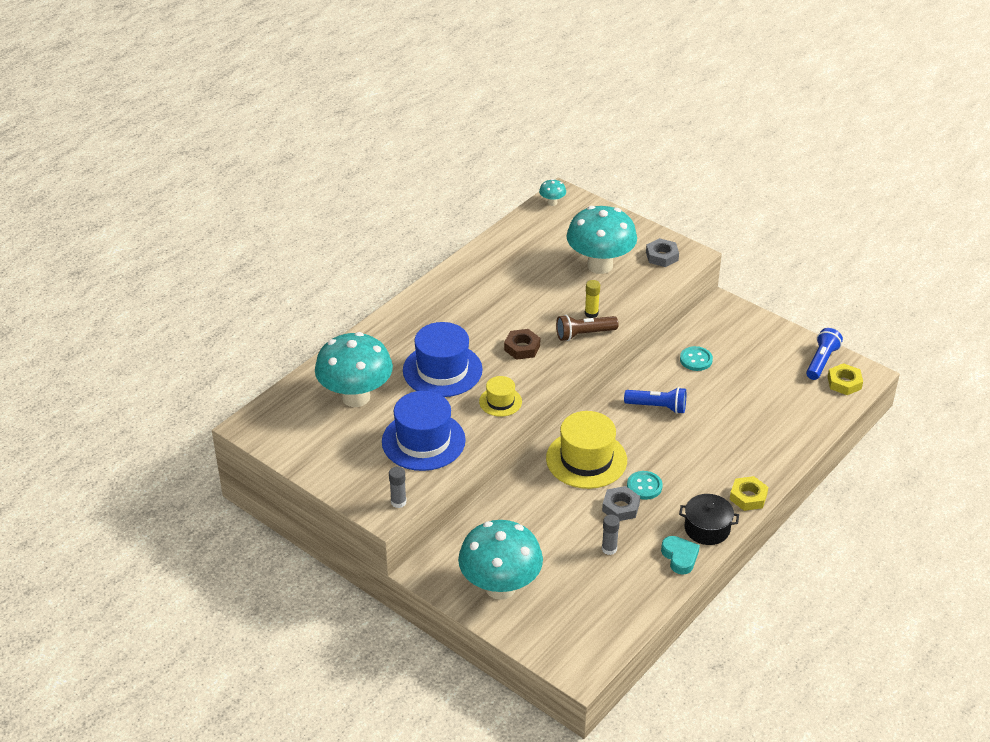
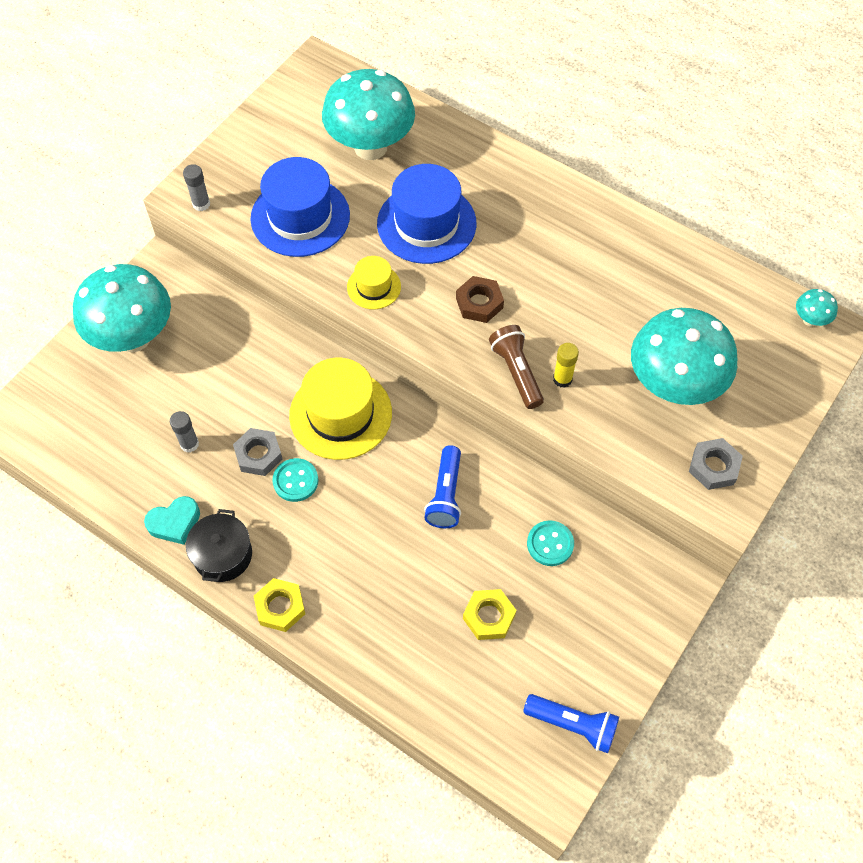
camera: 85 degrees right, 20 degrees up
yellow nut [828,363,863,395] -> yellow nut moved to [463,589,516,640]

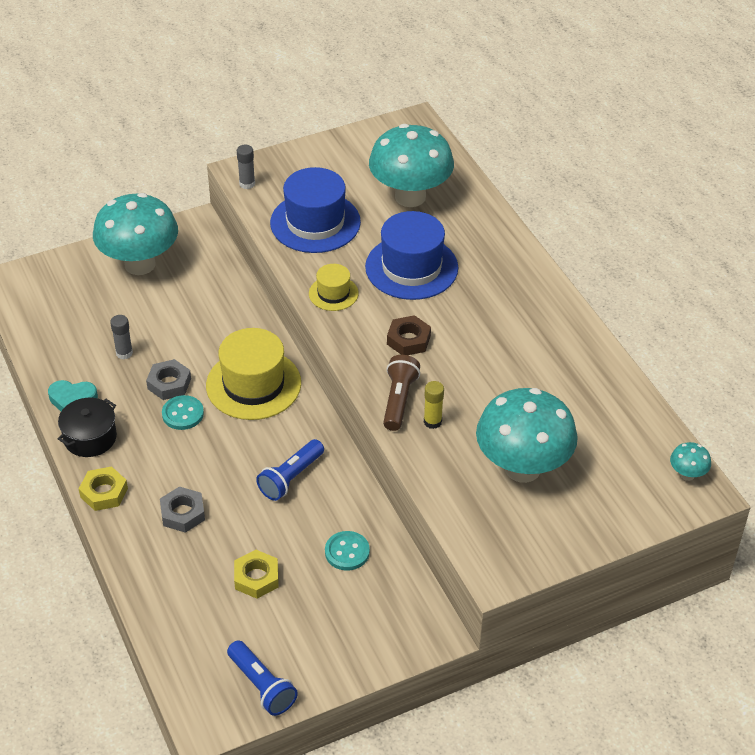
camera: 30 degrees right, 15 degrees down
grey nut [689,438,743,490] -> grey nut moved to [160,486,205,533]

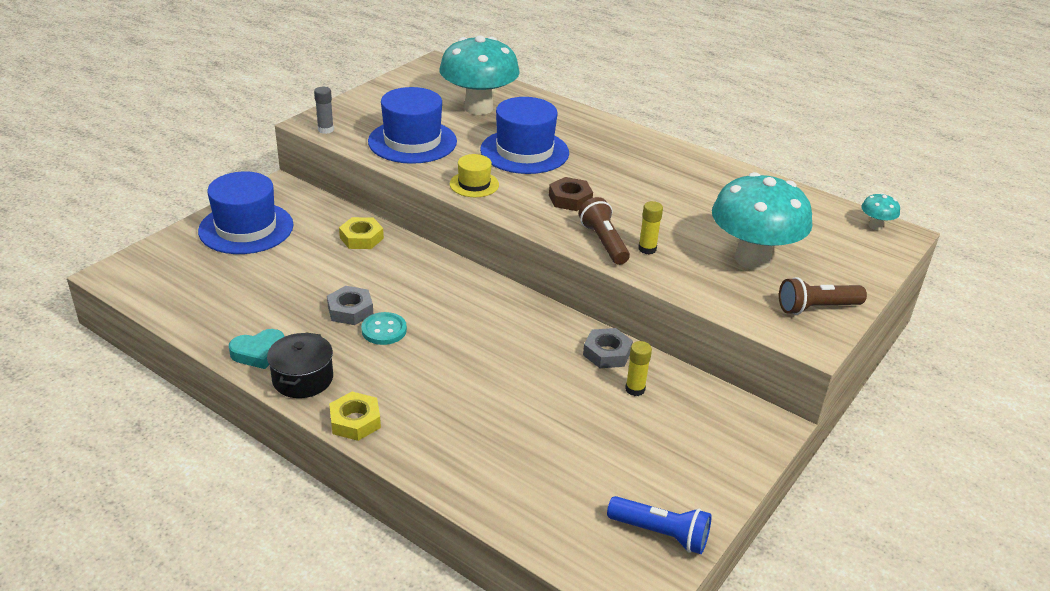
camera: 30 degrees left, 10 degrees down
turquoise mushroom [93,193,178,275] -> blue hat [198,171,293,254]
grey glue stick [110,315,133,359] -> none
grey nut [160,486,205,533] -> grey nut moved to [583,328,633,368]
yellow hat [206,328,301,420] -> none
yellow nut [234,550,279,599] -> yellow nut moved to [339,217,384,249]
blue flashlight [256,439,324,501] -> none
turquoise button [325,531,370,571] -> yellow glue stick [625,341,652,396]
none -> brown flashlight [779,277,867,315]

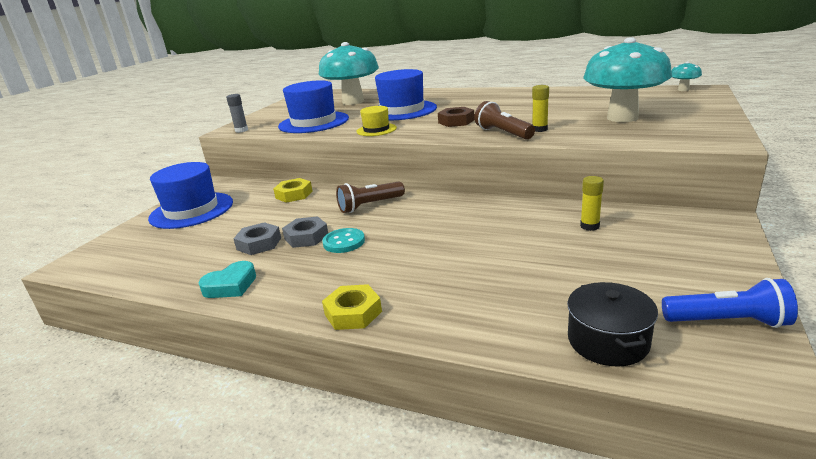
camera: 10 degrees left, 10 degrees down
black pot [267,332,333,398] -> black pot moved to [567,282,658,367]
grey nut [583,328,633,368] -> grey nut moved to [233,222,281,255]
brown flashlight [779,277,867,315] -> brown flashlight moved to [336,181,405,213]

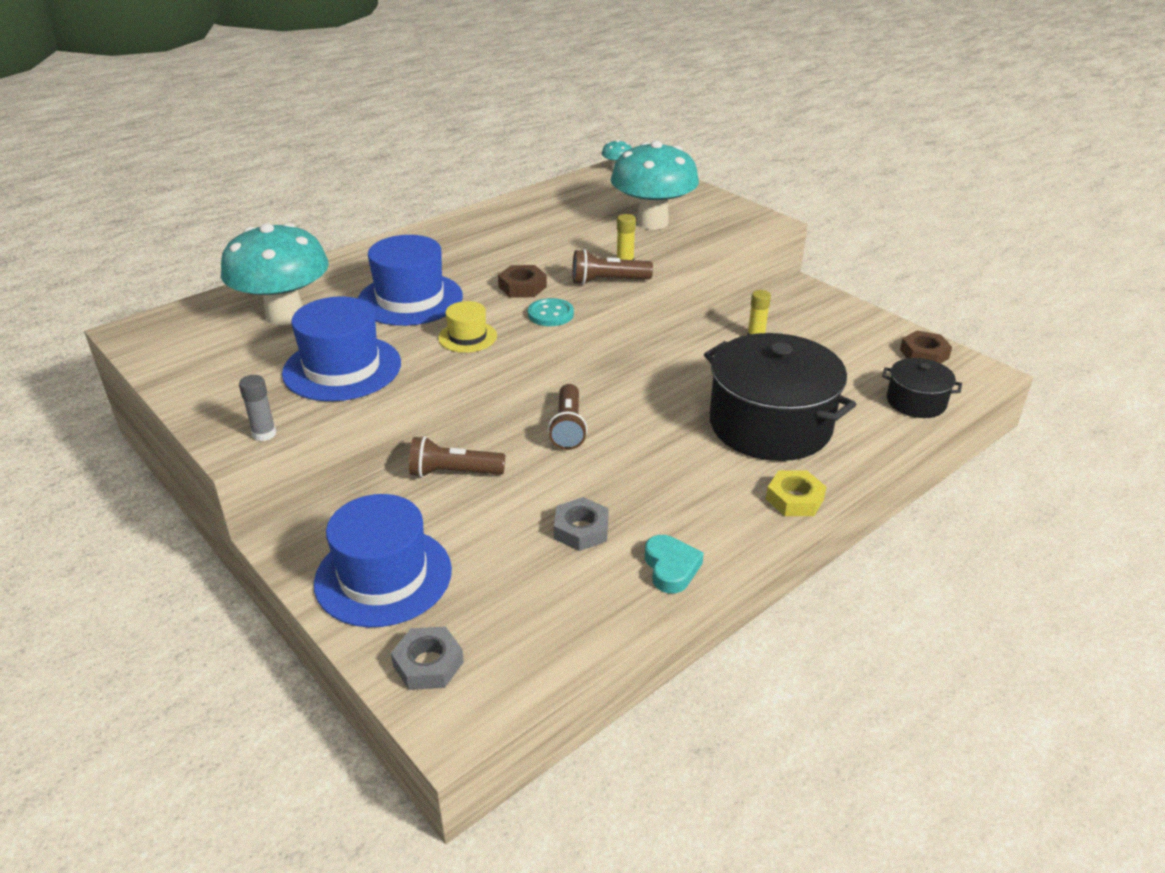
camera: 65 degrees left, 10 degrees up
yellow nut [273,178,312,203] -> brown flashlight [409,436,505,477]
grey nut [282,216,328,248] -> grey nut moved to [391,626,464,690]
turquoise button [322,228,365,253] -> turquoise button moved to [528,298,574,326]
blue flashlight [662,278,798,328] -> brown nut [900,331,952,364]
none -> black pot [704,333,857,461]

